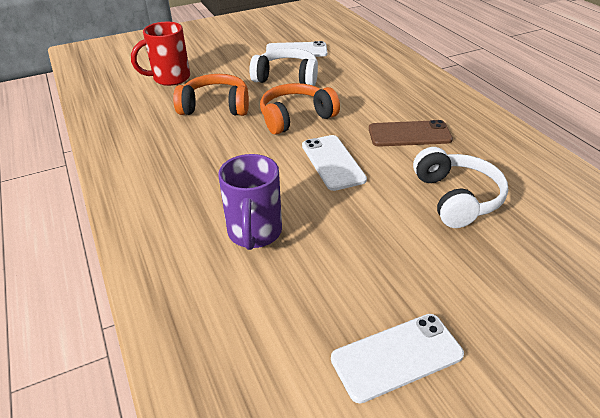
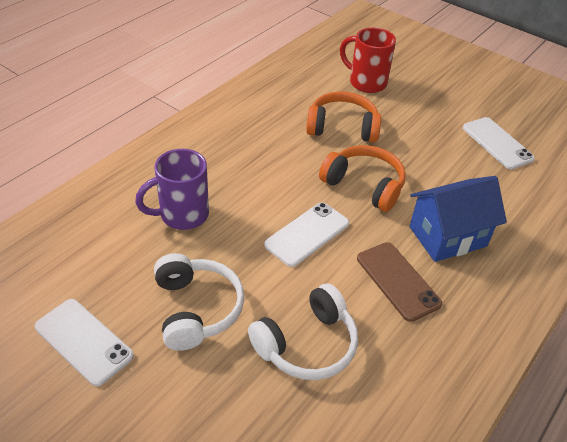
camera: 60 degrees right, 5 degrees up
orange headphones [173,74,249,116] -> orange headphones turned 60 degrees counterclockwise [306,92,381,142]
white headphones [249,48,318,86] -> white headphones moved to [154,253,245,351]
none -> blue house [410,176,507,262]

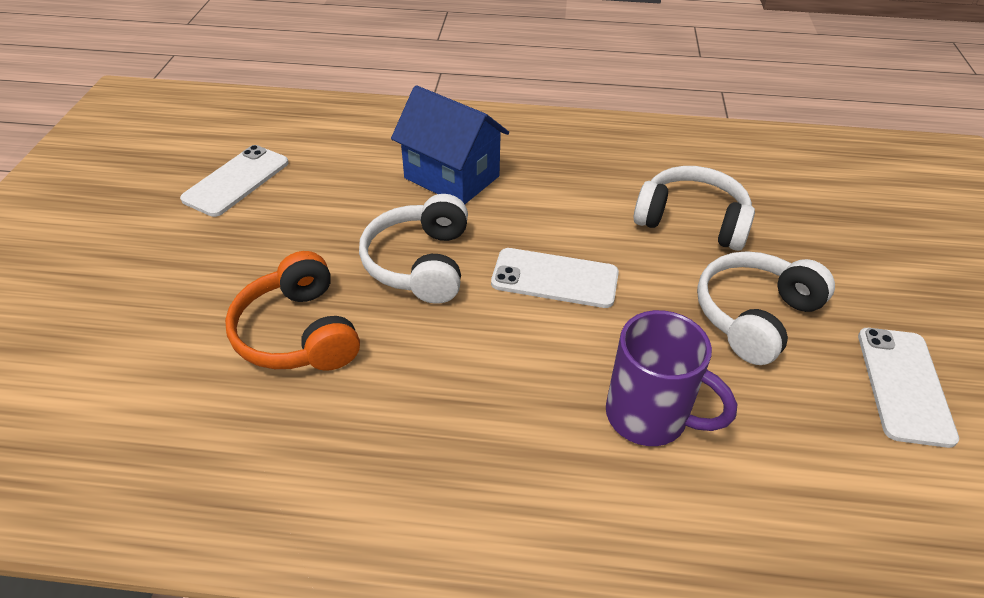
camera: 120 degrees left, 0 degrees up
orange headphones [319,145,406,212] -> white headphones [359,194,468,304]
red mug [340,28,396,93] -> none
brown phone [357,242,442,322] -> none

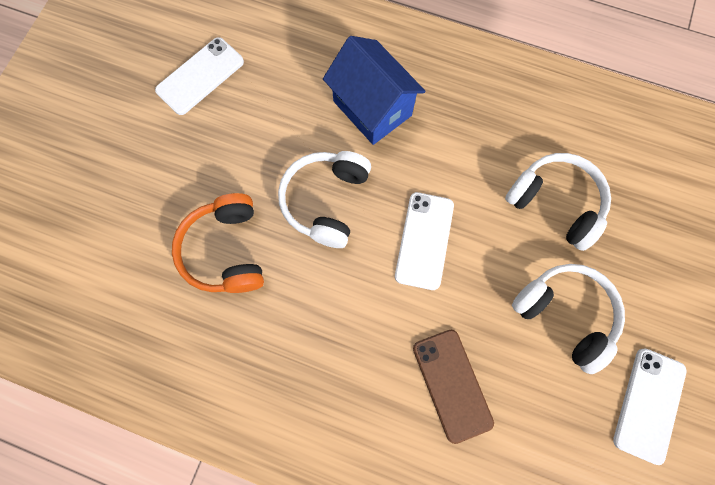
camera: 15 degrees right, 30 degrees up
white phone [491,248,619,308] -> white phone turned 75 degrees clockwise [395,192,454,290]
purple mug [606,310,737,446] -> brown phone [413,330,494,444]
white headphones [697,251,835,365] -> white headphones turned 75 degrees clockwise [512,264,625,374]

